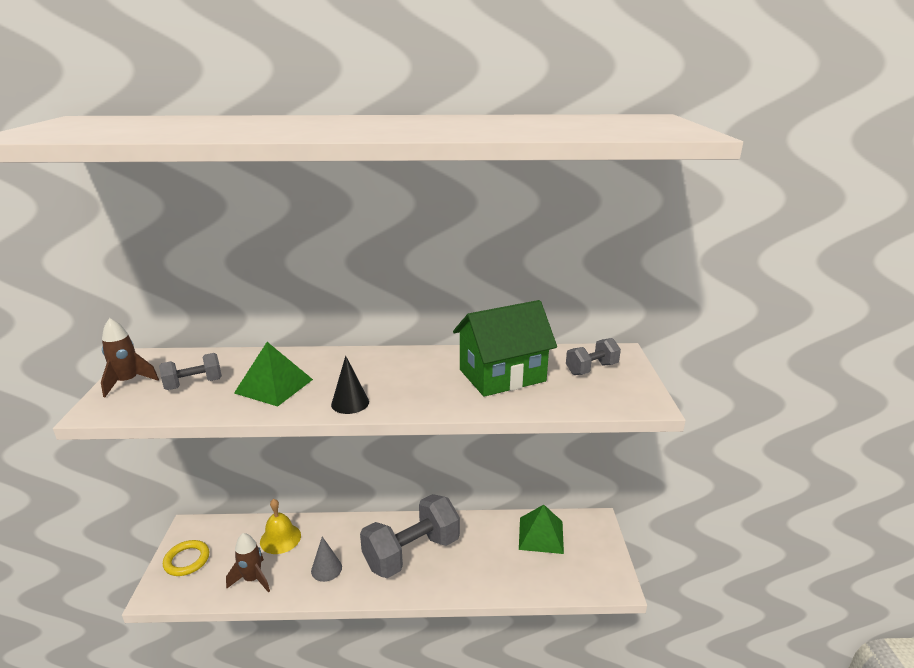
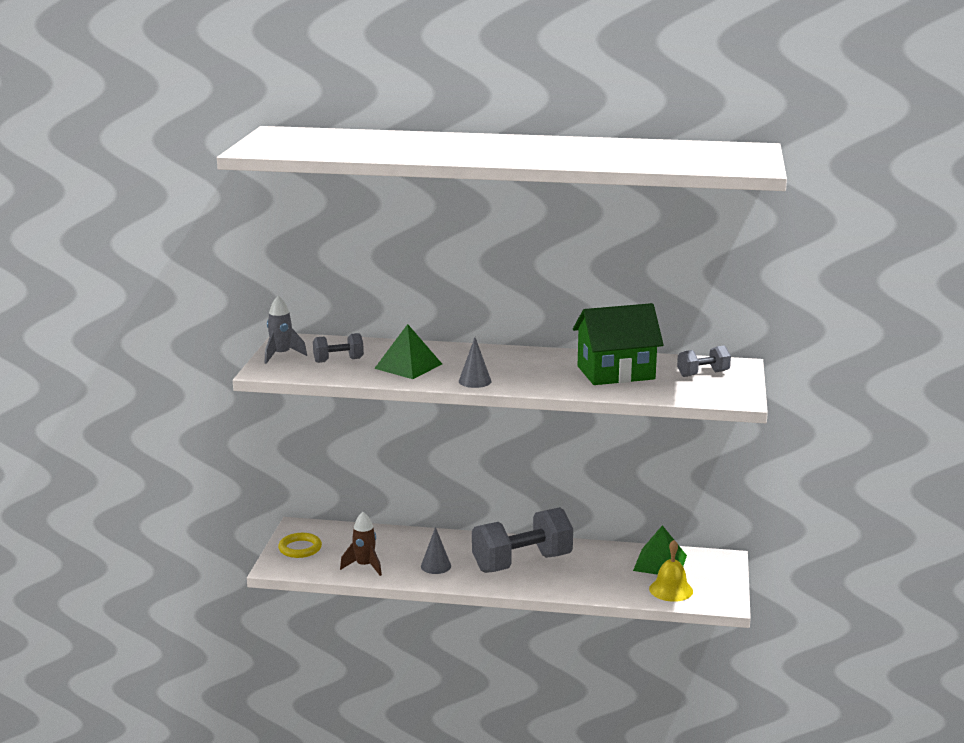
camera: 10 degrees right, 5 degrees down
brown rocket [101,318,159,397] -> grey rocket [265,296,307,364]
yellow bell [260,499,301,554] -> yellow bell moved to [649,540,693,602]
black cone [331,356,369,414] -> grey cone [459,337,491,388]

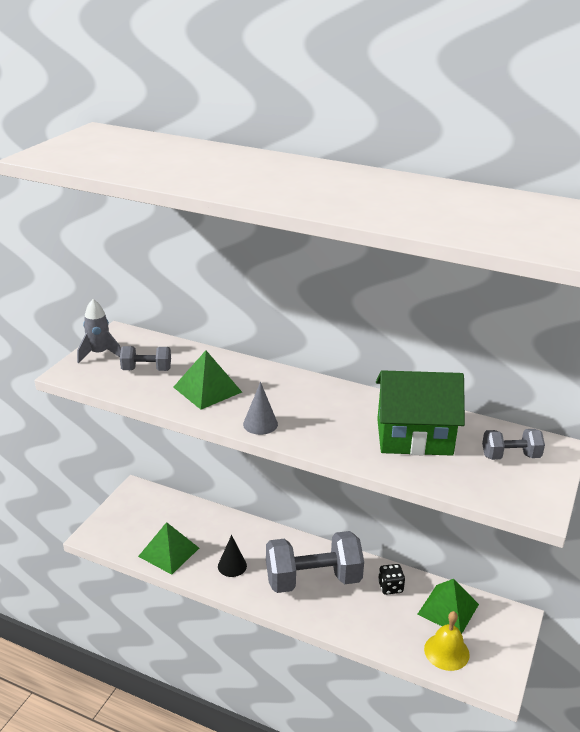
camera: 15 degrees right, 10 degrees up
yellow ring [278,533,322,558] -> none
brown rocket [340,512,382,576] -> green pyramid [138,522,199,575]
grey cone [421,527,451,574] -> black cone [218,535,247,577]
none -> black dice [378,564,405,595]

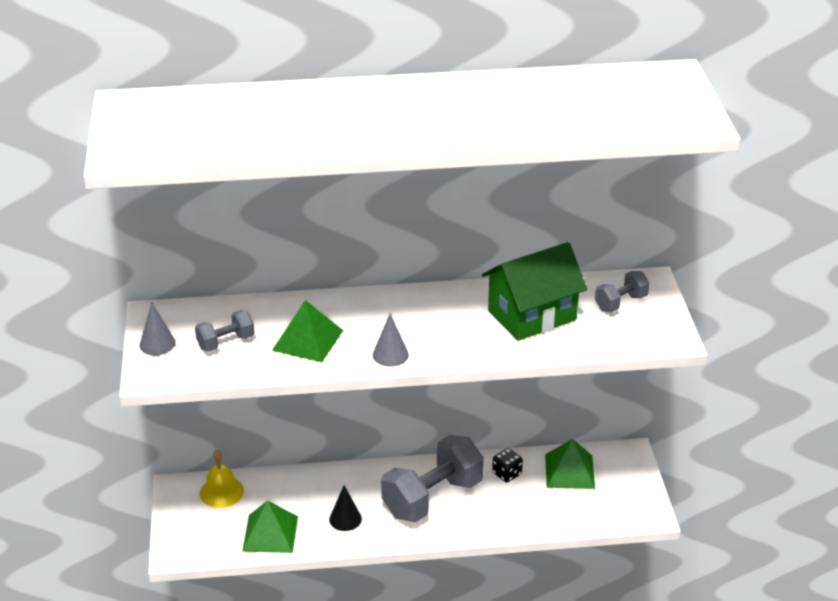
camera: 30 degrees left, 5 degrees up
grey rocket [77,299,121,363] -> grey cone [139,302,176,355]
yellow bell [424,611,470,671] -> yellow bell moved to [200,450,244,508]

